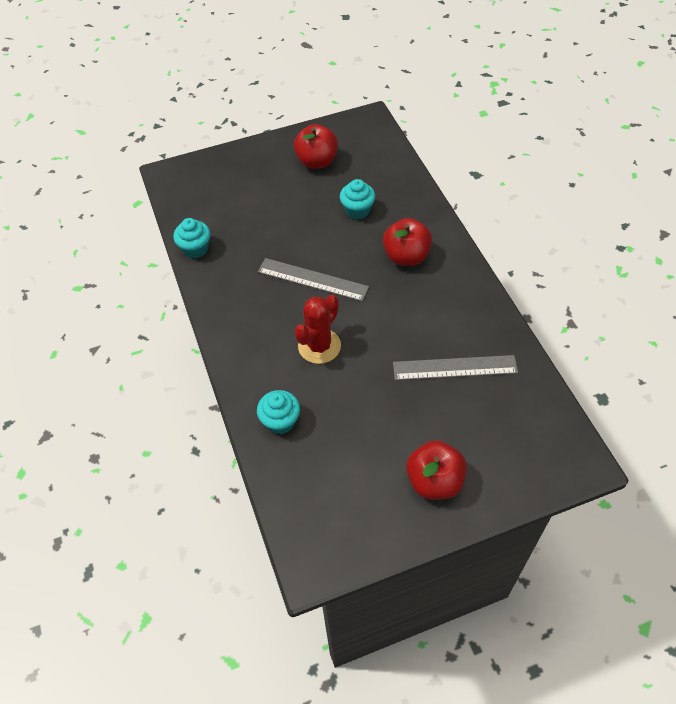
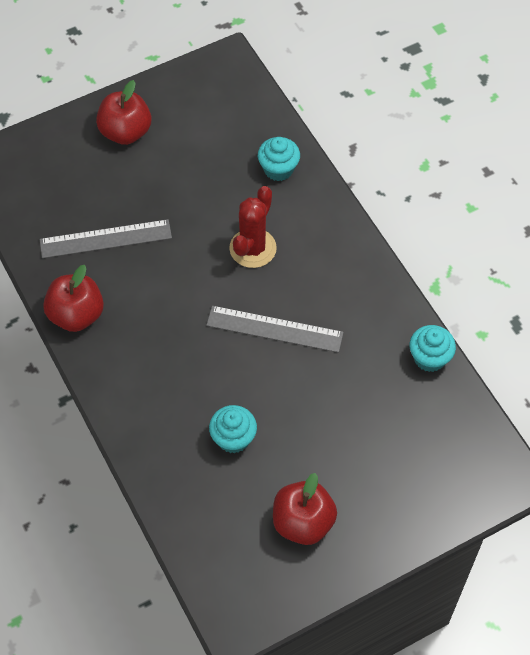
camera: 170 degrees right, 5 degrees up
red apple [383,218,432,266] -> red apple moved to [43,265,104,332]

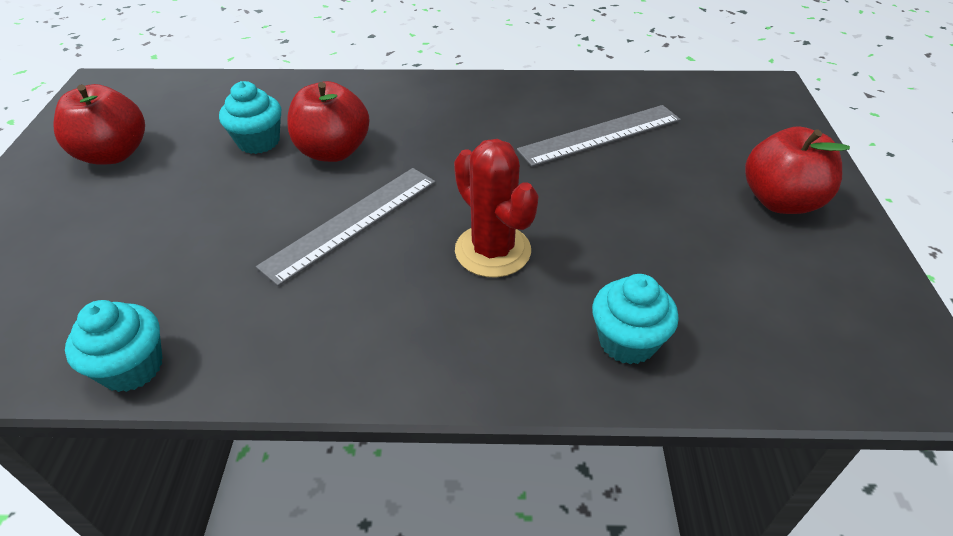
camera: 120 degrees right, 15 degrees down
grey ruler [40,219,172,258] -> grey ruler turned 45 degrees clockwise [517,105,681,167]
red apple [43,265,104,332] -> red apple moved to [287,81,369,162]

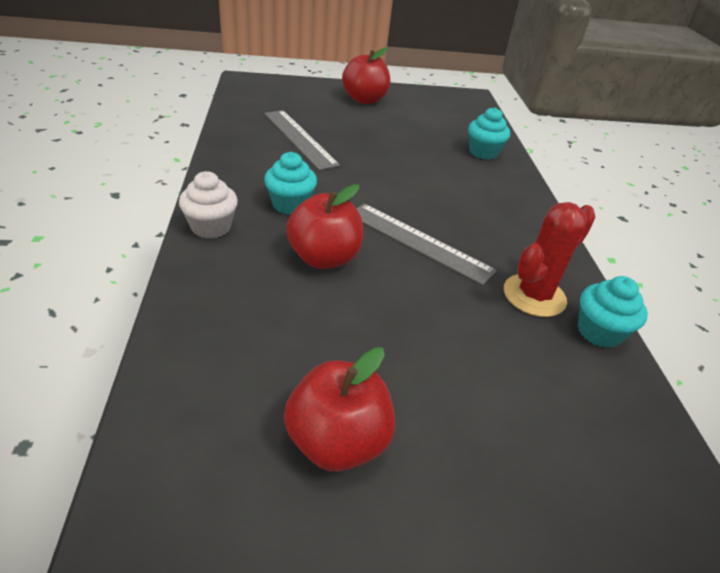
camera: 100 degrees left, 5 degrees down
turquoise cupcake [219,81,281,154] -> turquoise cupcake moved to [264,152,317,214]
red cactus [454,139,539,277] -> red cactus moved to [504,202,596,317]
none -> white cupcake [179,171,238,239]

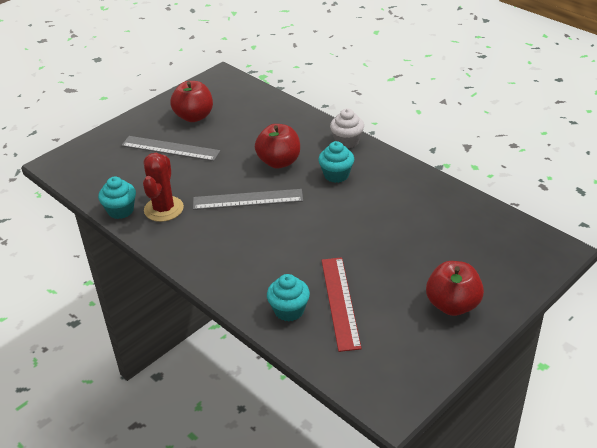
camera: 145 degrees right, 0 degrees up
grey ruler [264,110,340,170] -> grey ruler moved to [121,136,221,161]
none -> red ruler [321,257,362,352]

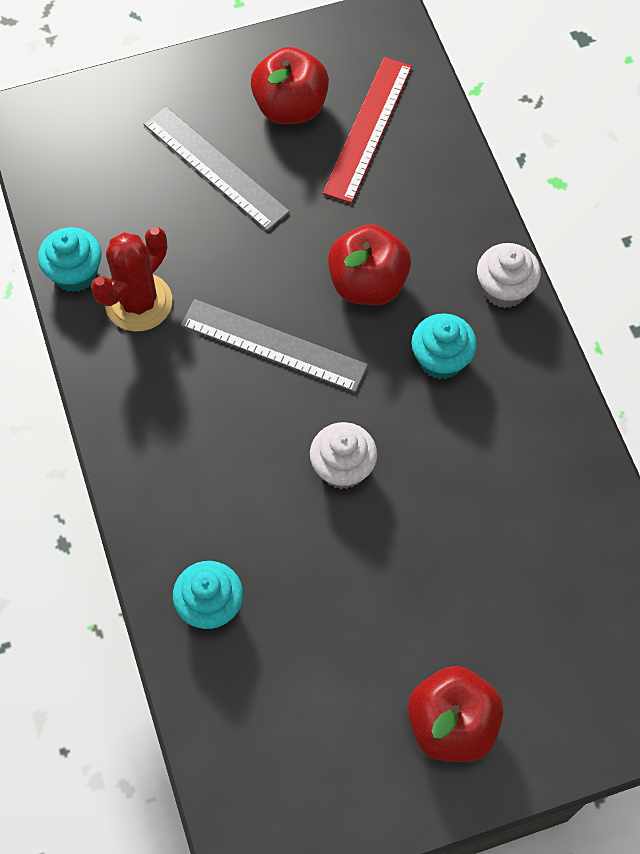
camera: 25 degrees right, 25 degrees up
red ruler [321,257,362,352] -> red ruler moved to [322,57,412,204]
none -> white cupcake [310,422,377,489]

